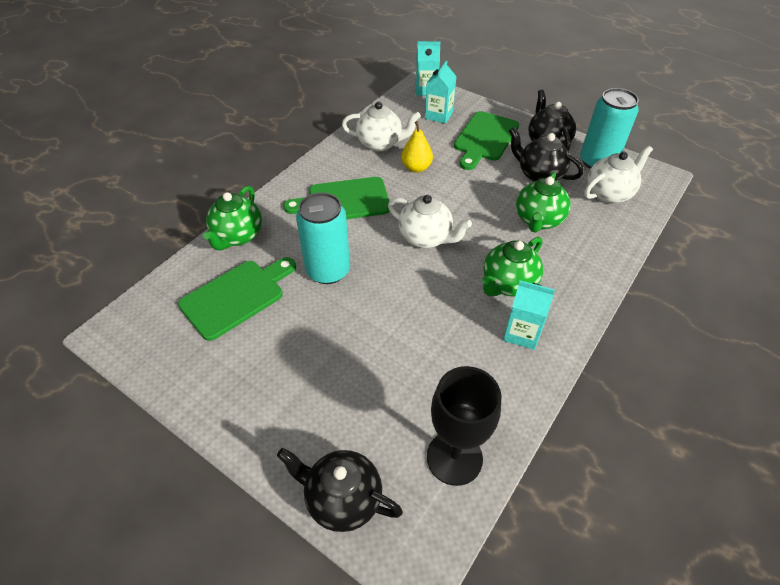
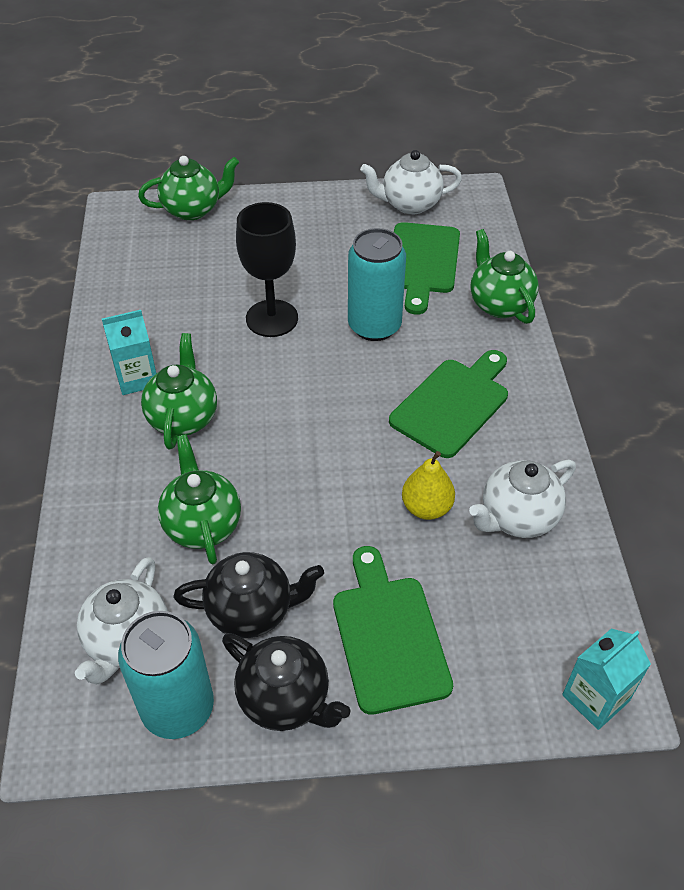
camera: 140 degrees right, 0 degrees up
black teapot [277,448,403,532] -> green teapot [138,156,239,220]
white teapot [388,195,472,248] -> white teapot moved to [360,150,462,215]
turquoise carton [425,61,457,124] -> none
black goblet [427,366,502,486] -> black goblet moved to [236,202,298,337]

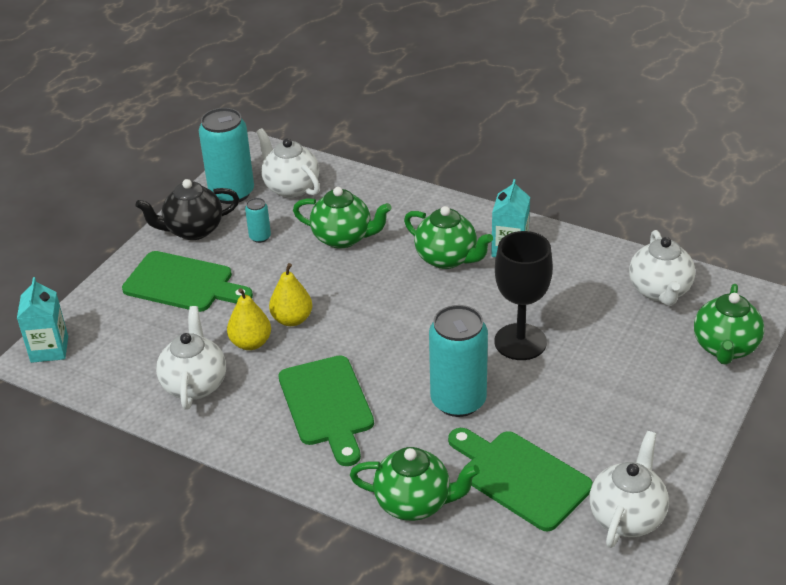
camera: 125 degrees right, 10 degrees down
black teapot [174,552,324,638] -> turquoise can [245,198,271,243]
none -> yellow pear [269,263,313,326]
none -> white teapot [629,230,695,306]

